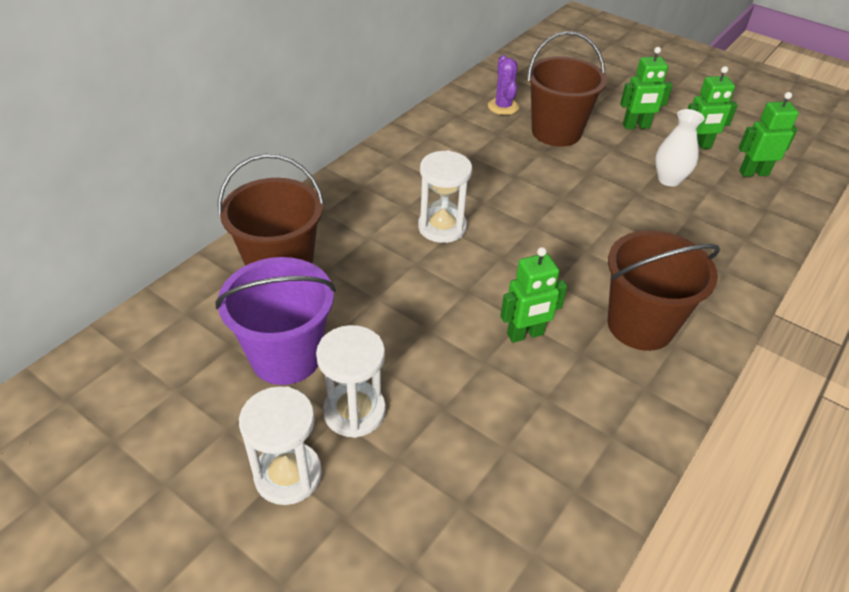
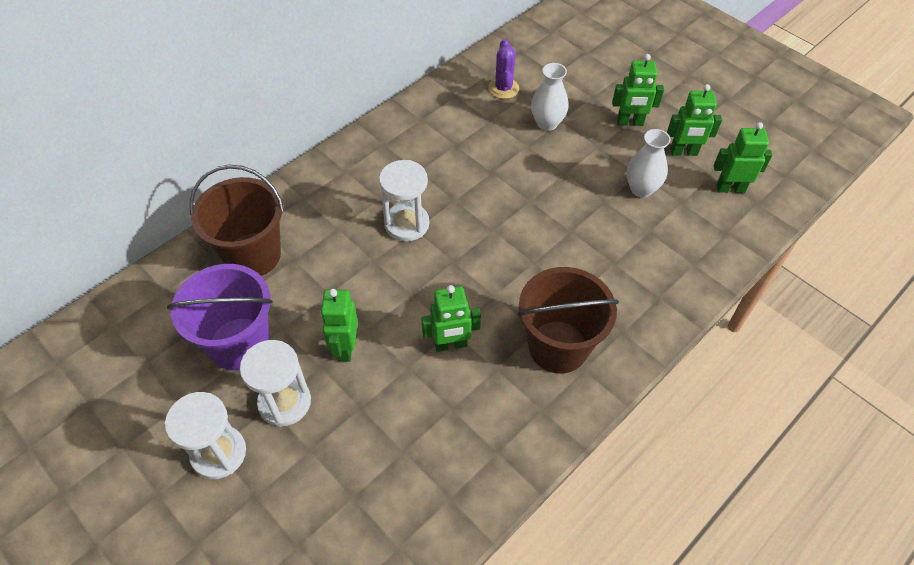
camera: 10 degrees right, 10 degrees up
brown bucket [527,31,607,147] -> white vase [531,63,569,131]
none -> green robot [320,289,358,362]

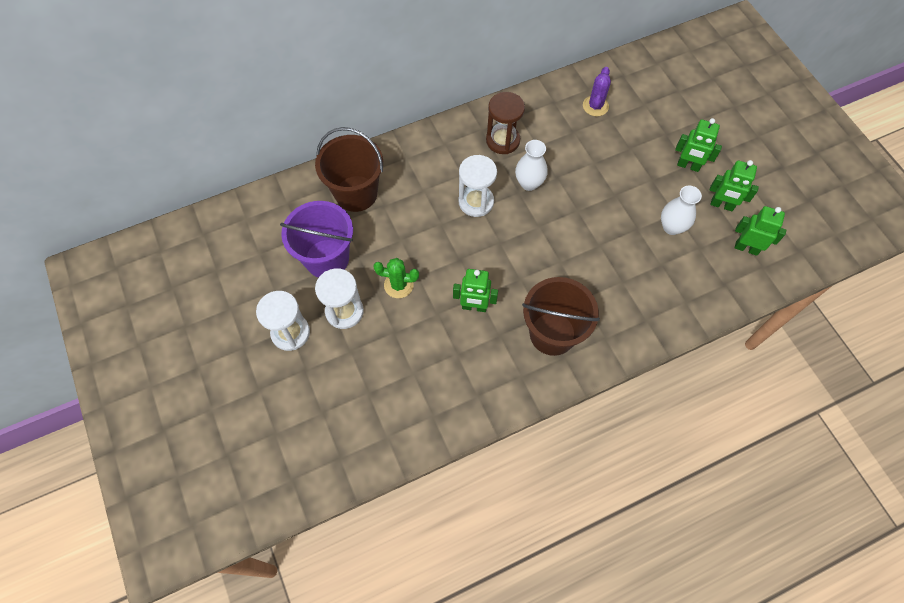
camera: 20 degrees right, 10 degrees up
green robot [320,289,358,362] -> green cactus [373,258,419,298]
white vase [531,63,569,131] -> white vase moved to [515,140,548,191]
none -> brown hourglass [486,92,525,154]

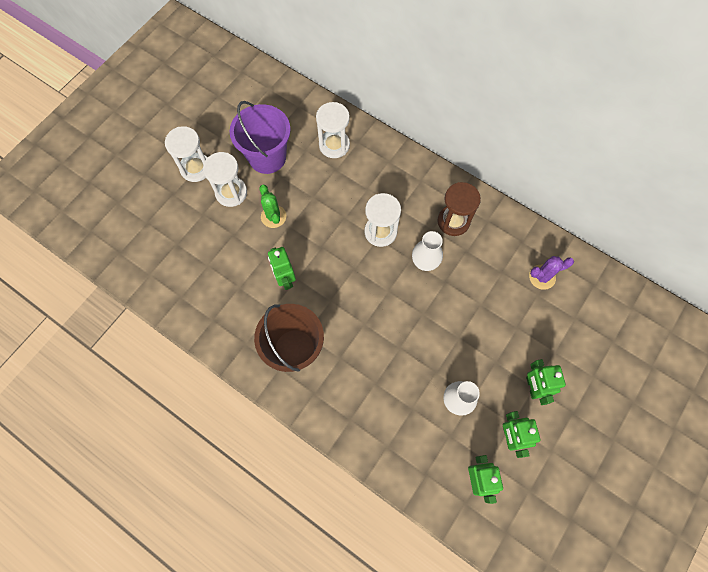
camera: 60 degrees right, 5 degrees up
brown bucket [315,127,383,212] -> white hourglass [316,102,350,158]

